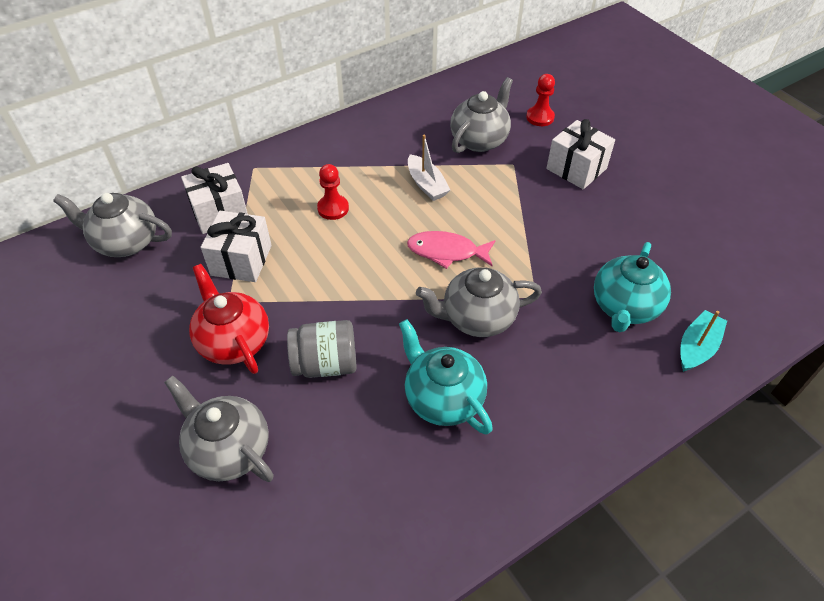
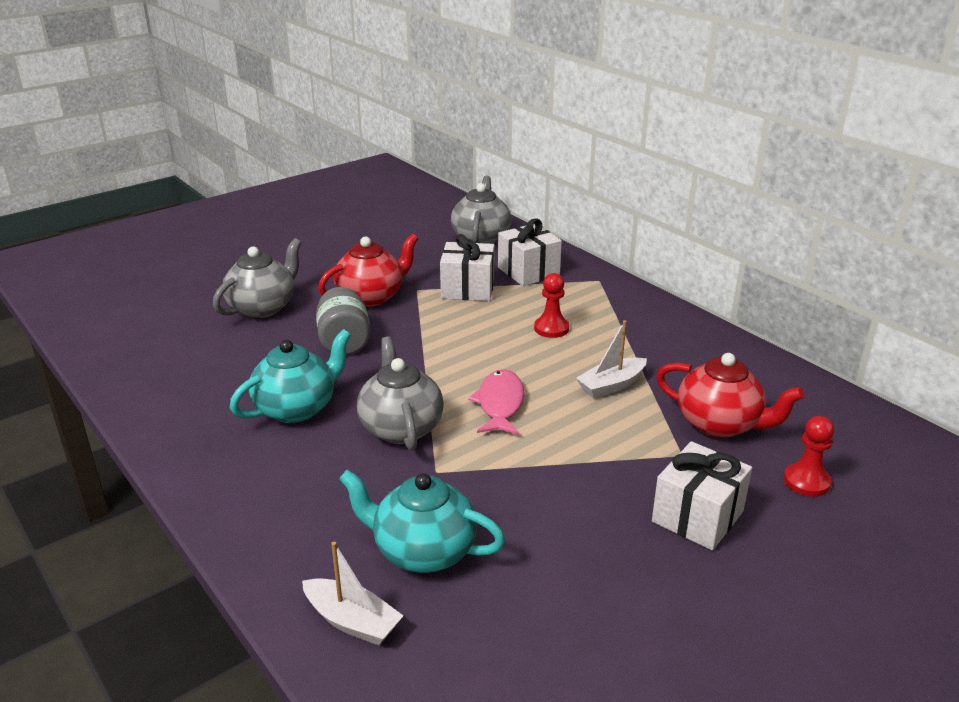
camera: 85 degrees right, 20 degrees down
grey teapot [450,77,513,153] -> red teapot [656,353,804,438]
turquoise boat [680,310,727,372] -> white boat [302,542,403,646]

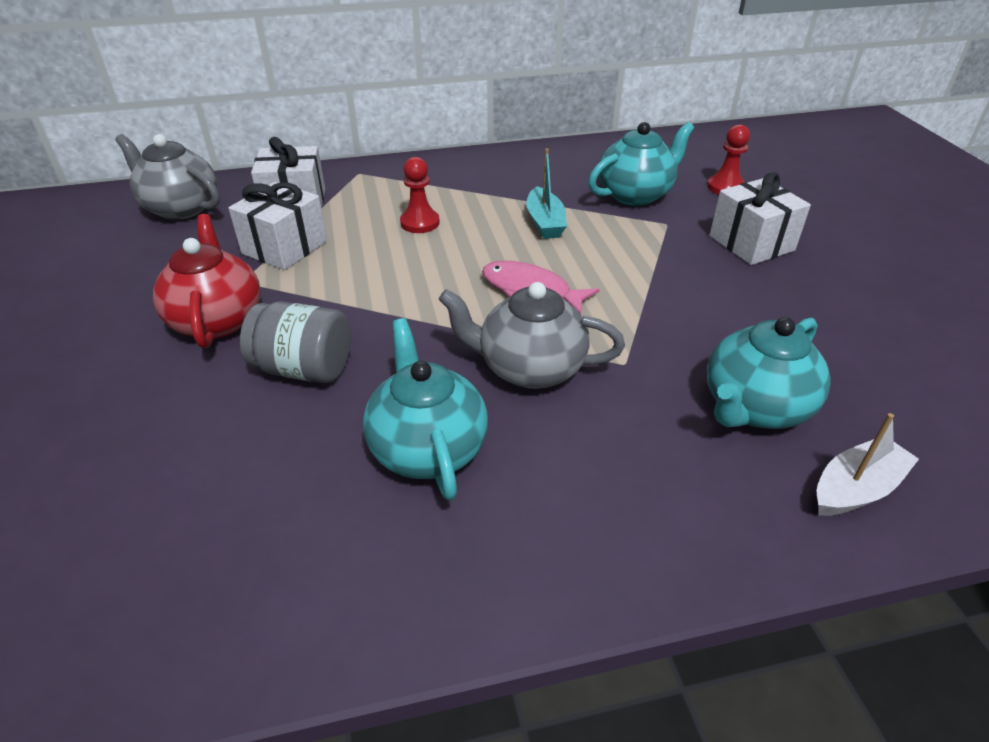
camera: 65 degrees left, 10 degrees up
grey teapot [213,238,302,318] -> none
white boat [576,320,647,398] -> turquoise boat [526,148,567,239]
red teapot [656,353,804,438] -> turquoise teapot [588,122,694,206]

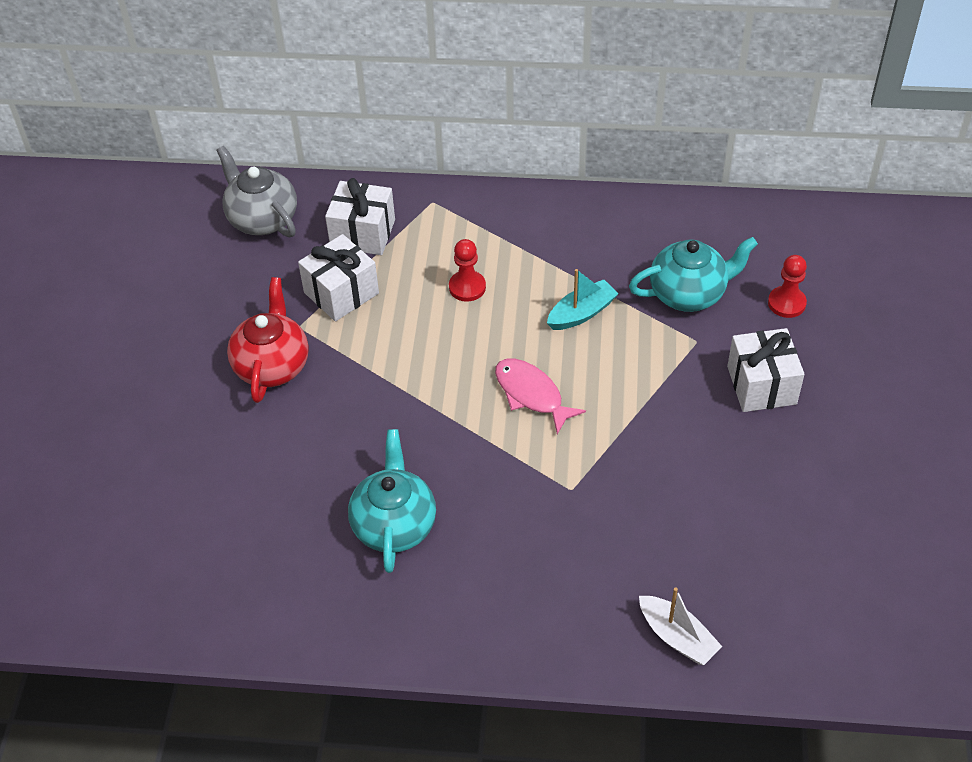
camera: 20 degrees right, 10 degrees up
grey jar [240,301,351,383] -> none
grey teapot [438,282,625,389] -> none
turquoise boat [526,148,567,239] -> turquoise boat turned 135 degrees counterclockwise [547,269,619,330]
turquoise teapot [707,317,830,429] -> none
white boat [817,413,919,516] -> white boat turned 60 degrees clockwise [639,587,722,665]

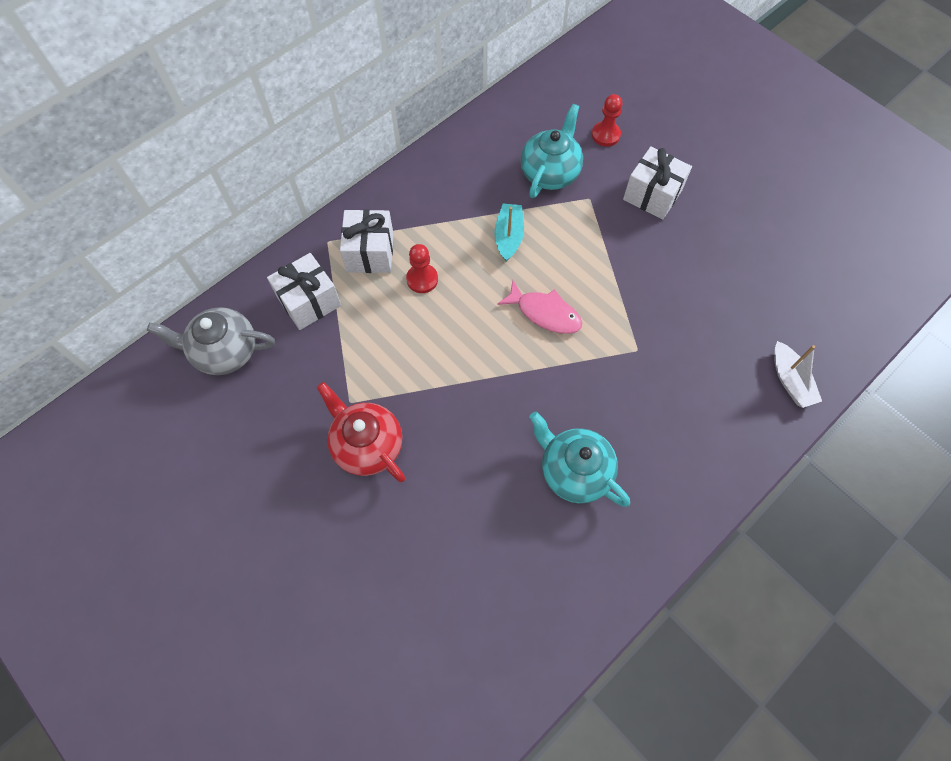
camera: 50 degrees left, 15 degrees up
white gift [298,234,379,322] -> white gift moved to [340,209,394,273]
pink fish [495,359,586,434] -> pink fish turned 150 degrees counterclockwise [497,280,582,334]
white boat [639,587,722,665] -> white boat turned 75 degrees clockwise [774,341,822,408]

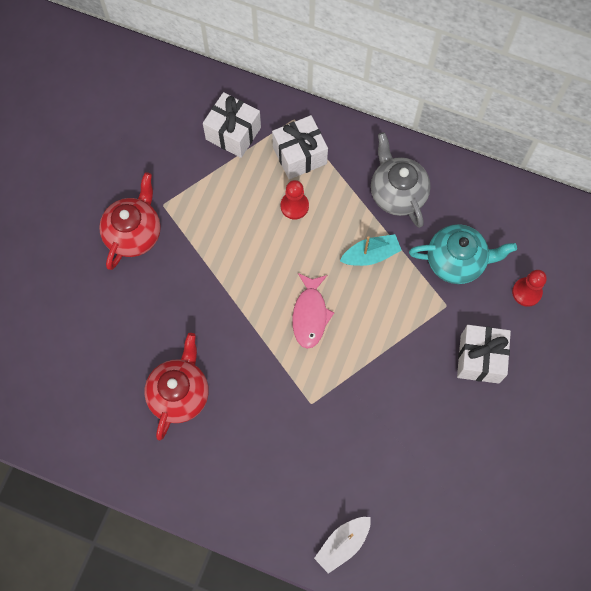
camera: 65 degrees right, 5 degrees up
grey teapot [147,307,275,375] -> grey teapot moved to [371,132,431,228]
turquoise teapot [529,412,630,507] -> red teapot [144,333,209,441]

